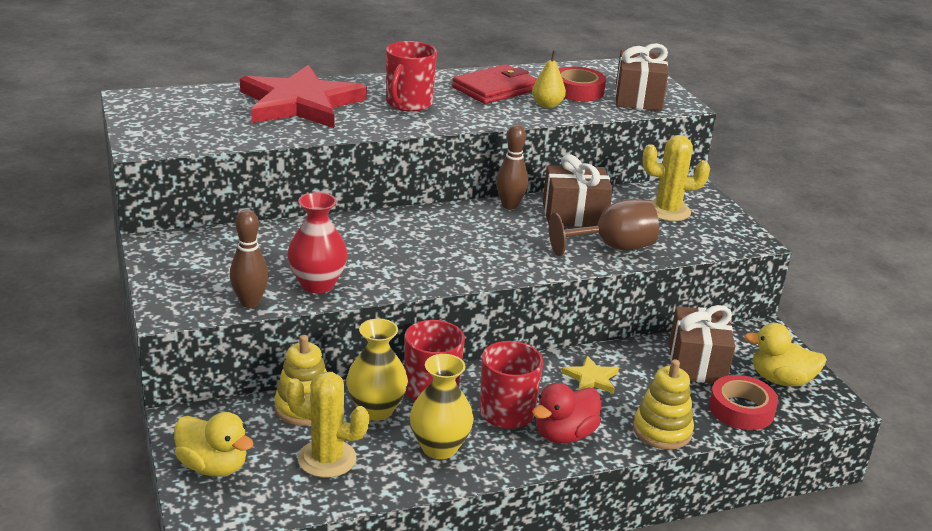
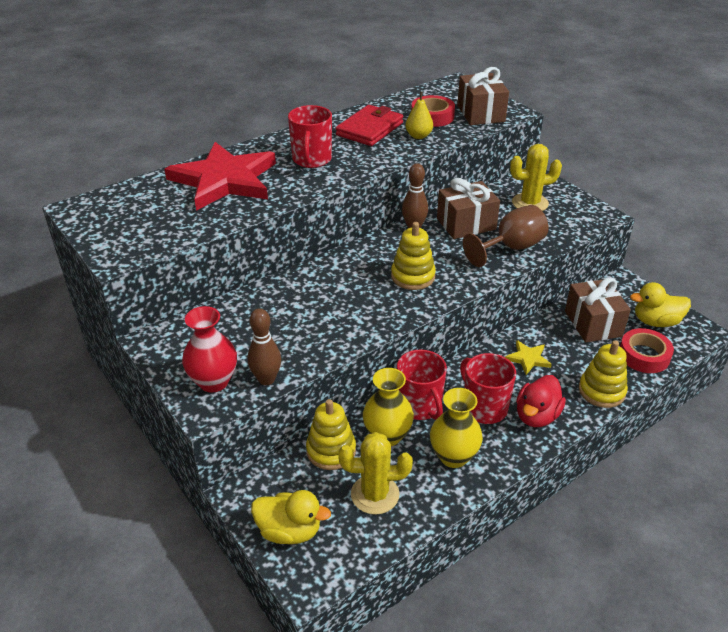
camera: 15 degrees left, 10 degrees up
red vase [288,192,348,293] -> red vase moved to [182,306,237,392]
none -> yellow stacking toy [391,222,436,290]

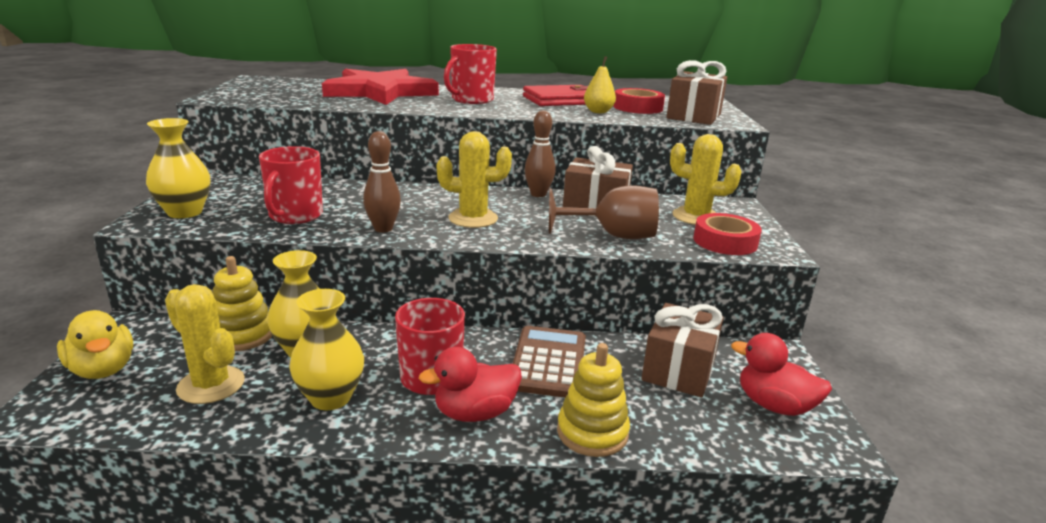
camera: 35 degrees right, 15 degrees down
red vase [182,306,237,392] -> yellow vase [146,118,210,218]
brown bowling pin [248,308,281,385] -> brown bowling pin moved to [363,131,401,233]
yellow stacking toy [391,222,436,290] -> yellow cactus [437,131,512,228]
red mug [397,350,447,420] -> red mug moved to [259,146,323,224]
yellow star [505,340,552,375] -> brown calculator [513,326,586,398]
red tape [620,328,674,373] -> red tape moved to [693,213,762,255]
yellow duck [630,282,691,327] -> red duck [731,333,832,416]

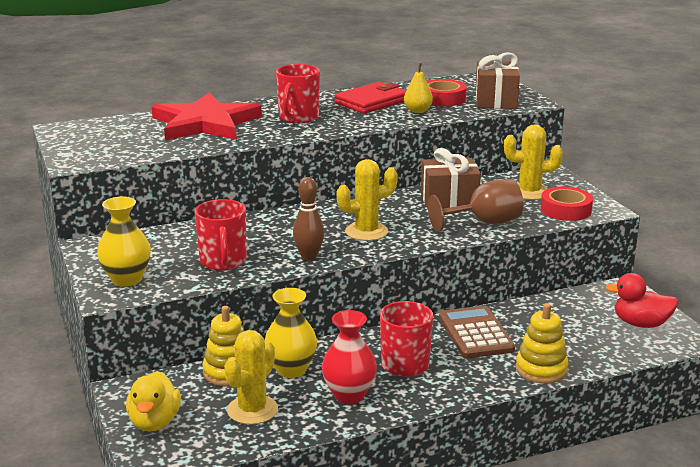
camera: 20 degrees left, 0 degrees up
yellow duck [57,310,133,379] -> yellow duck turned 60 degrees clockwise [126,371,181,431]
yellow cactus [165,284,245,404] -> yellow cactus turned 75 degrees counterclockwise [224,330,278,425]
yellow vase [289,289,364,410] -> red vase [322,310,377,404]
red duck [419,347,522,422] -> none
brown bowling pin [525,110,556,197] -> none
brown gift [641,303,724,397] -> none

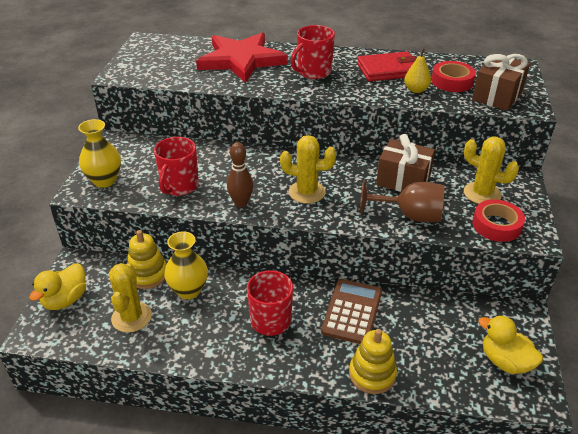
camera: 30 degrees right, 15 degrees up
yellow cactus [224,330,278,425] -> yellow cactus turned 60 degrees counterclockwise [109,263,152,333]
red vase [322,310,377,404] -> none
red duck [605,273,678,328] -> yellow duck [478,315,543,374]

